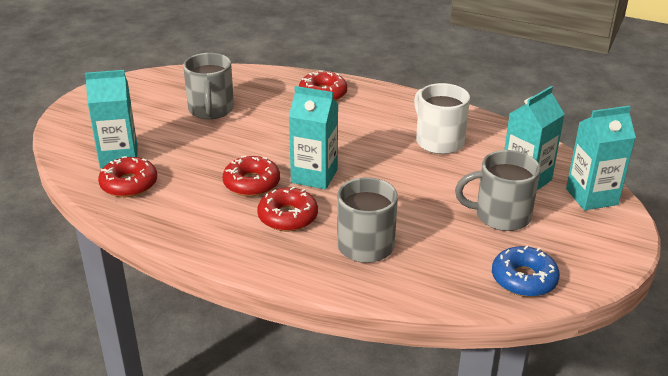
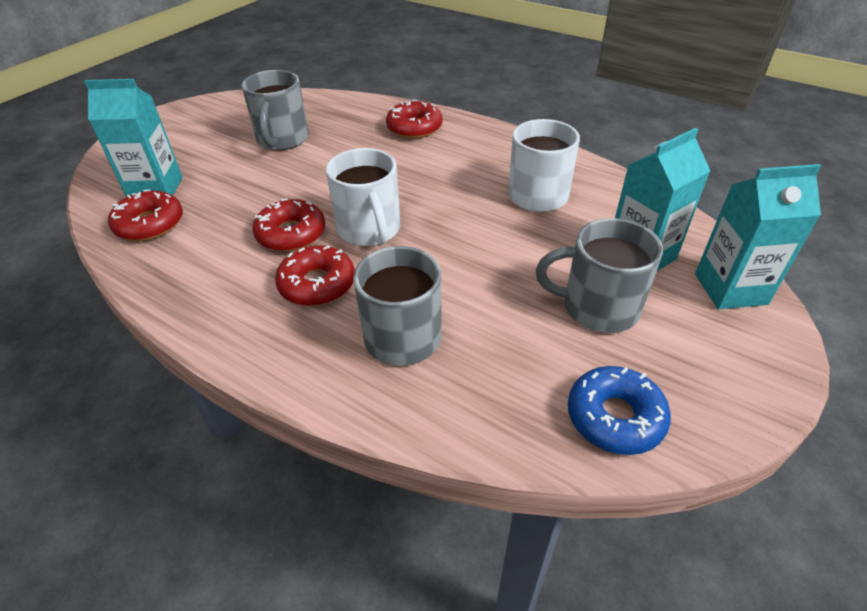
camera: 10 degrees right, 10 degrees up
turquoise carton [289,86,338,189] -> white mug [326,148,400,246]

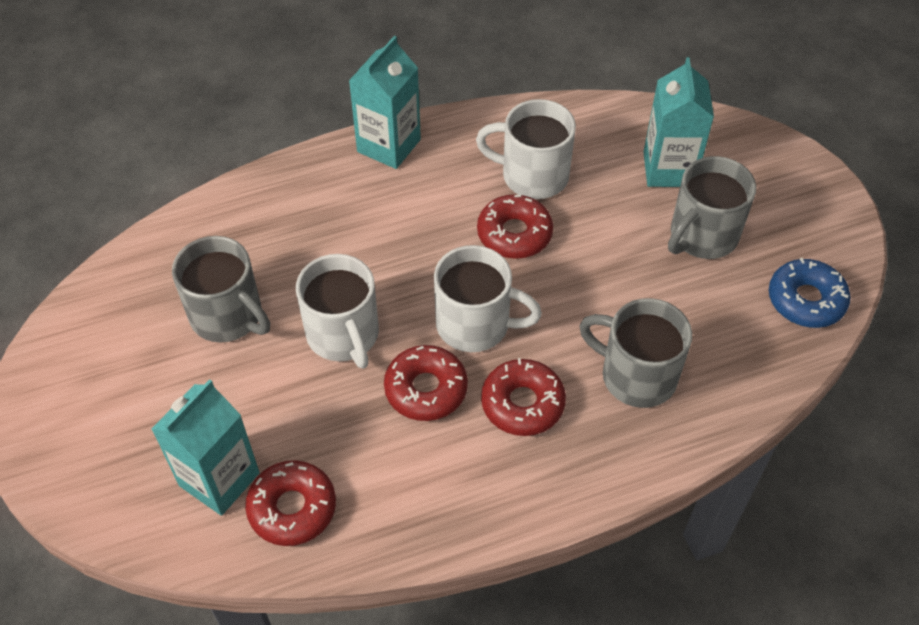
camera: 55 degrees left, 10 degrees up
red donut [386,100,443,139] -> red donut moved to [477,194,553,259]
turquoise carton [695,164,821,309] -> turquoise carton moved to [349,36,421,169]
none -> white mug [296,254,379,369]

